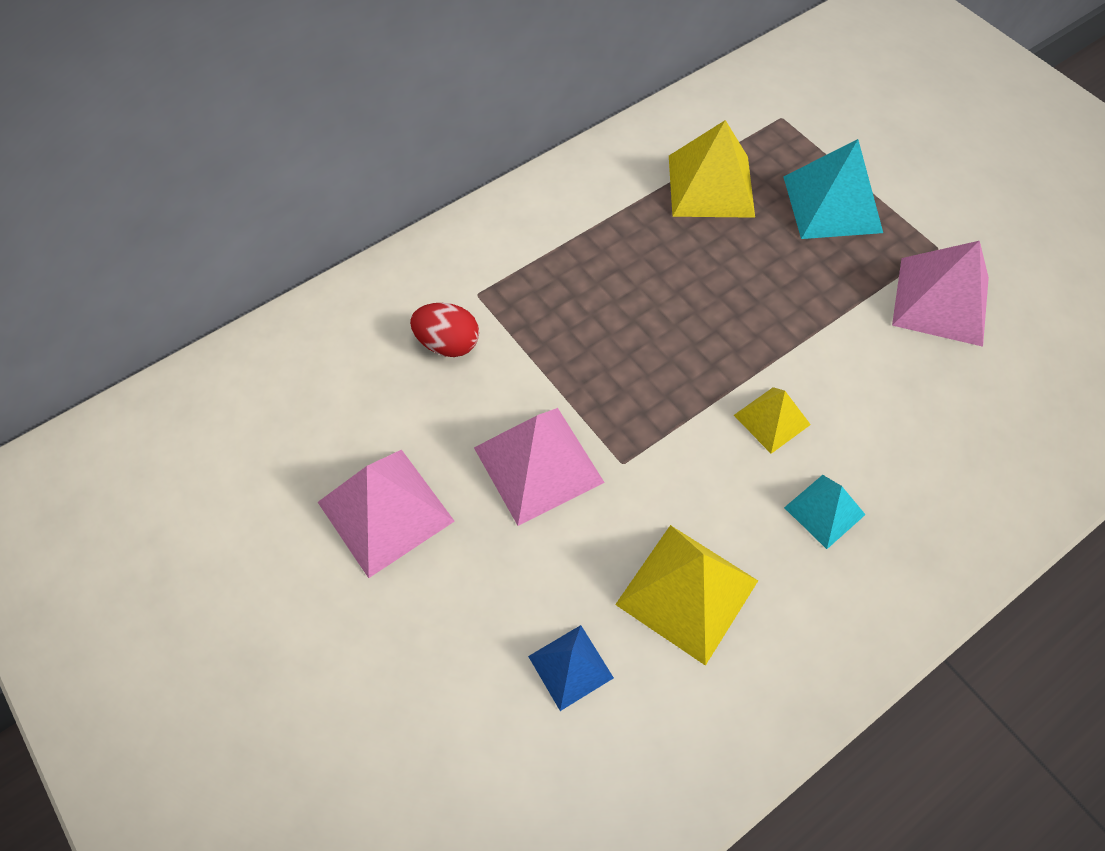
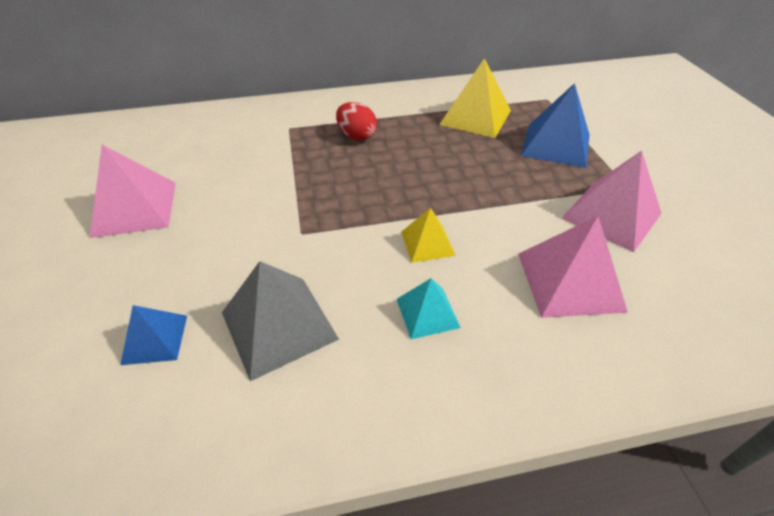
camera: 25 degrees right, 15 degrees down
red egg [410,303,479,357] -> red egg moved to [336,102,377,141]
pink pyramid [474,408,605,526] -> pink pyramid moved to [518,216,628,318]
yellow pyramid [615,525,758,666] -> grey pyramid [222,261,339,381]
turquoise pyramid [783,139,883,239] -> blue pyramid [521,83,590,168]

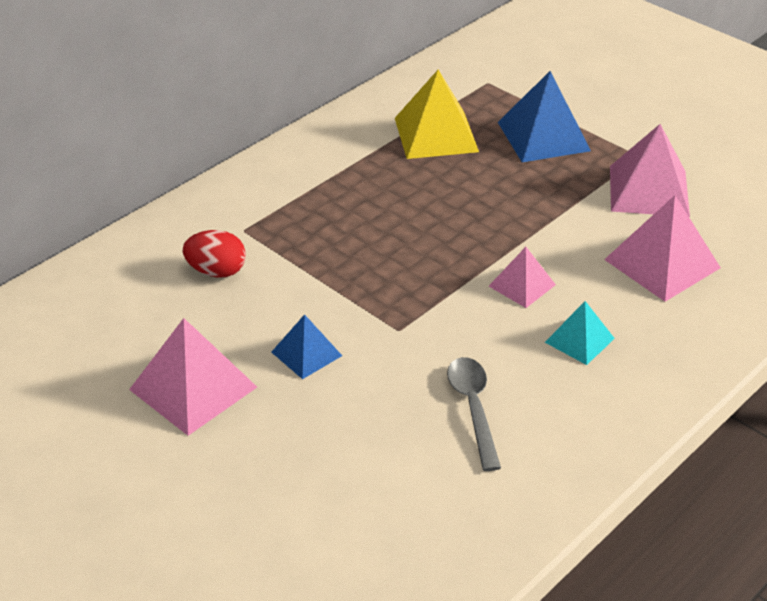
camera: 35 degrees left, 5 degrees down
blue pyramid [120,305,187,365] -> blue pyramid moved to [271,314,342,379]
grey pyramid [222,261,339,381] -> grey spoon [447,357,501,471]
red egg [336,102,377,141] -> red egg moved to [183,230,246,278]
yellow pyramid [401,208,456,263] -> pink pyramid [489,247,556,308]

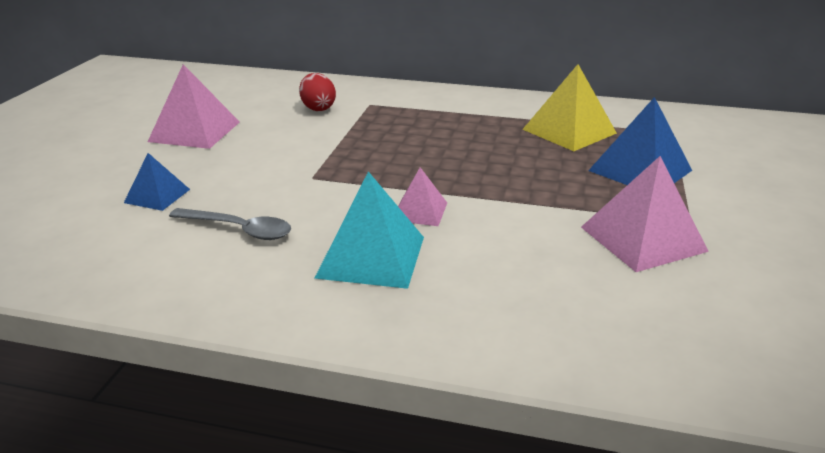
camera: 60 degrees right, 10 degrees down
blue pyramid [271,314,342,379] -> blue pyramid moved to [124,153,190,211]
grey spoon [447,357,501,471] -> grey spoon turned 60 degrees clockwise [169,208,291,240]
turquoise pyramid [545,301,615,365] -> turquoise pyramid [314,171,424,289], size x1.73
pink pyramid [604,195,721,302] -> none

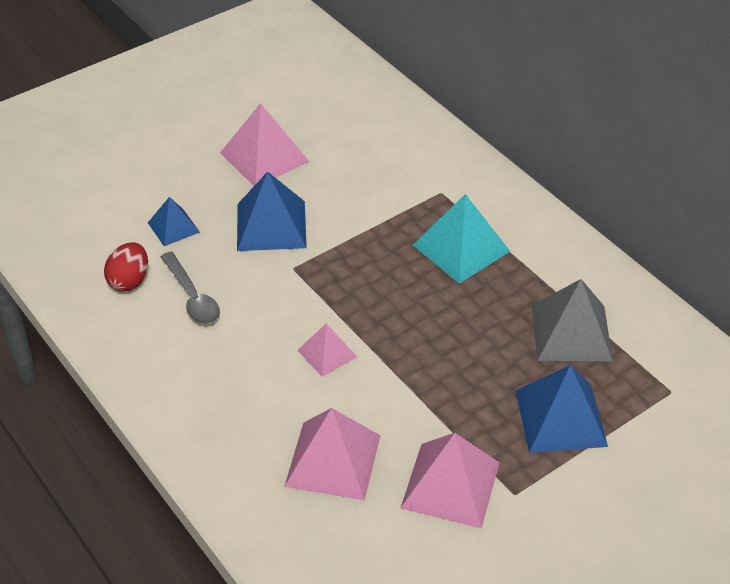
camera: 40 degrees right, 15 degrees up
red egg [299,73,336,111] -> red egg moved to [104,242,148,291]
turquoise pyramid [314,171,424,289] -> turquoise pyramid moved to [413,194,511,283]
yellow pyramid [522,64,617,151] -> grey pyramid [532,279,613,361]
none -> blue pyramid [237,171,307,251]
none -> pink pyramid [284,408,381,501]

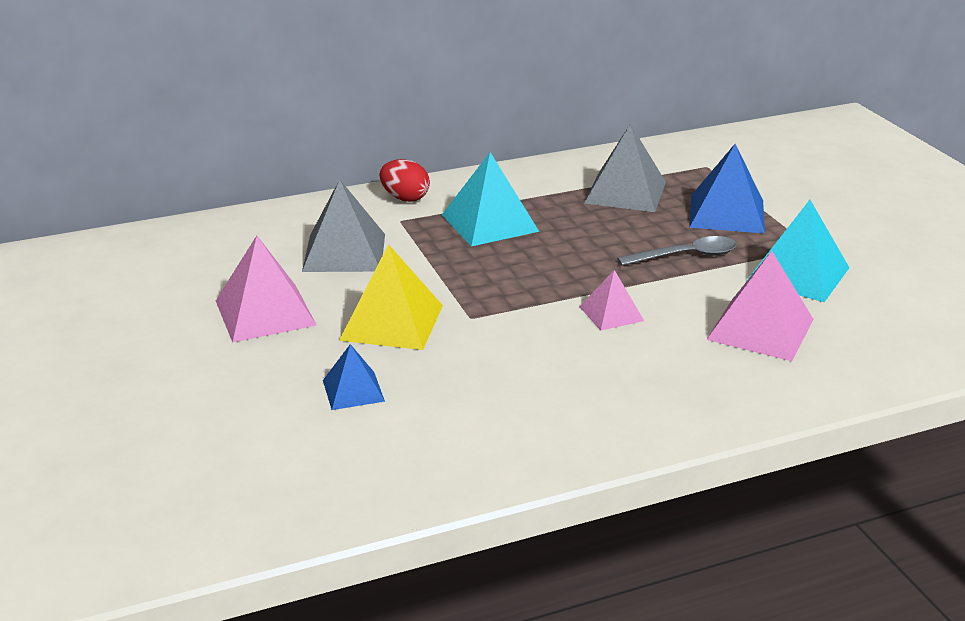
camera: 75 degrees left, 15 degrees down
red egg [104,242,148,291] -> red egg moved to [380,159,430,202]
grey spoon [161,252,220,324] -> grey spoon moved to [617,236,737,266]
blue pyramid [237,171,307,251] -> yellow pyramid [339,244,443,350]
pink pyramid [401,433,500,528] -> turquoise pyramid [746,200,849,302]
none -> grey pyramid [302,180,385,272]

